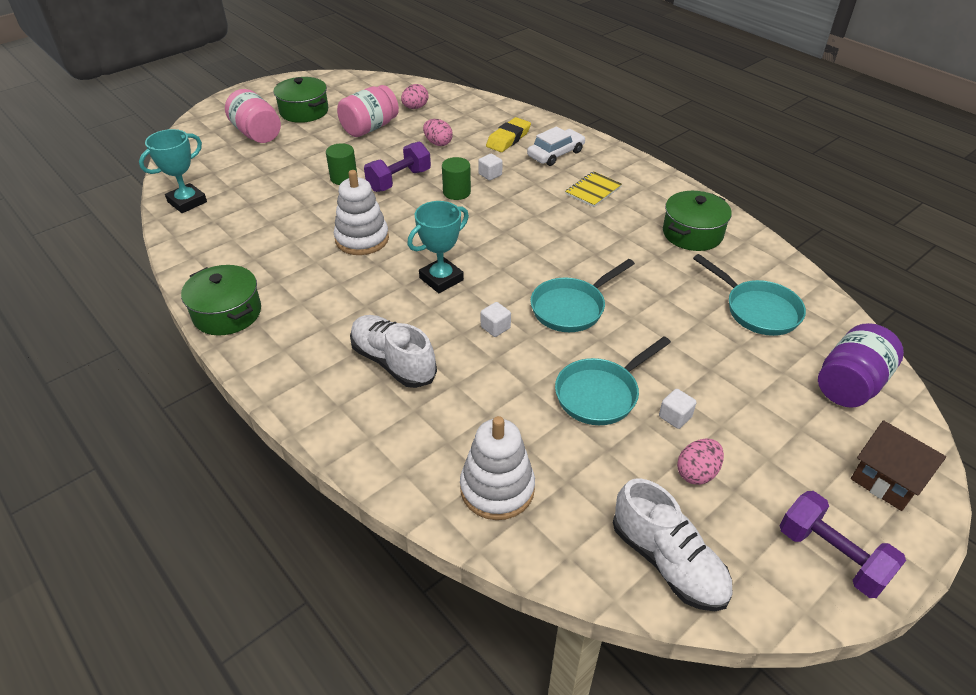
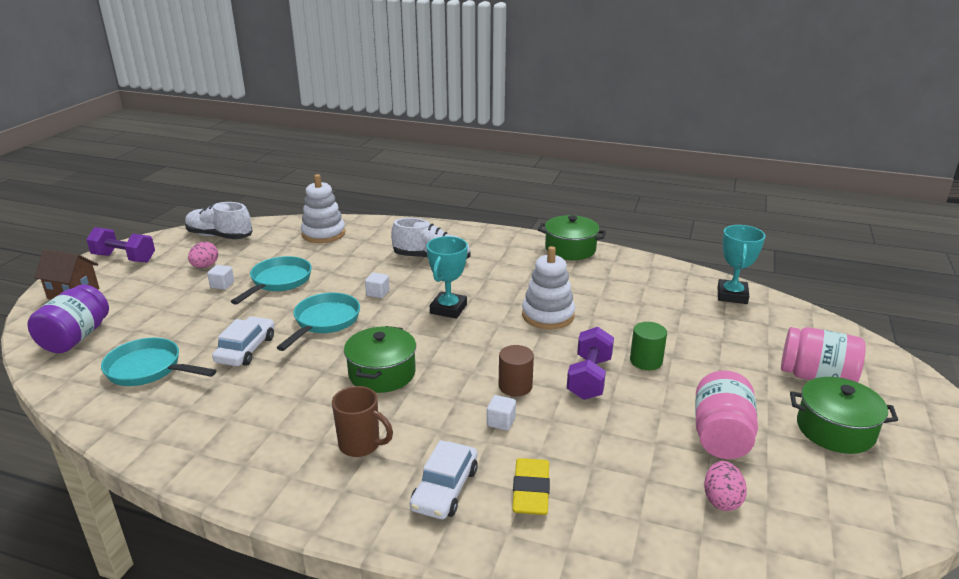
camera: 150 degrees right, 15 degrees down
pink egg [423,119,453,146] -> none
green cylinder [442,157,471,200] -> brown cylinder [499,345,534,397]
yellow notebook [565,171,622,207] -> brown mug [332,386,393,457]
green pot [663,191,732,251] -> green pot moved to [344,326,416,393]
none -> white car [212,316,275,366]

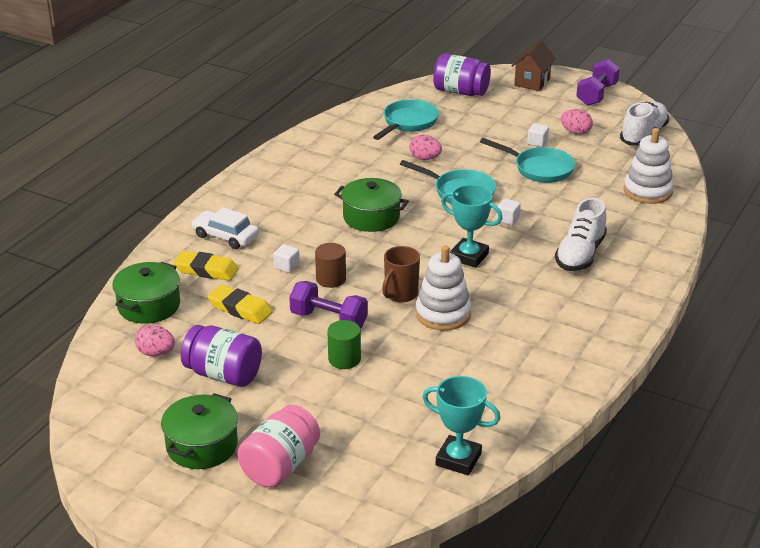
camera: 100 degrees right, 5 degrees up
white car [212,316,275,366] -> pink egg [409,135,442,160]
brown mug [332,386,393,457] -> brown mug moved to [382,246,420,303]
green pot [538,215,606,260] -> green pot moved to [112,262,180,324]
pink jar [695,371,758,459] -> purple jar [181,325,262,387]
none -> yellow eraser [207,284,273,324]

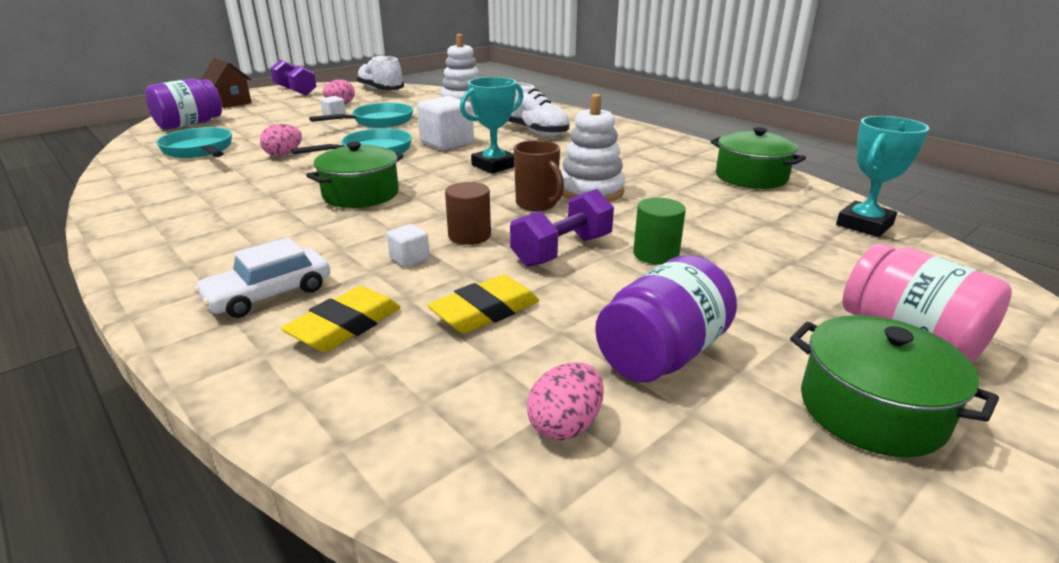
camera: 70 degrees left, 5 degrees down
green pot [112,262,180,324] -> green pot moved to [711,127,806,189]
white cube [496,198,521,225] -> white cube [417,96,474,150], size x2.05

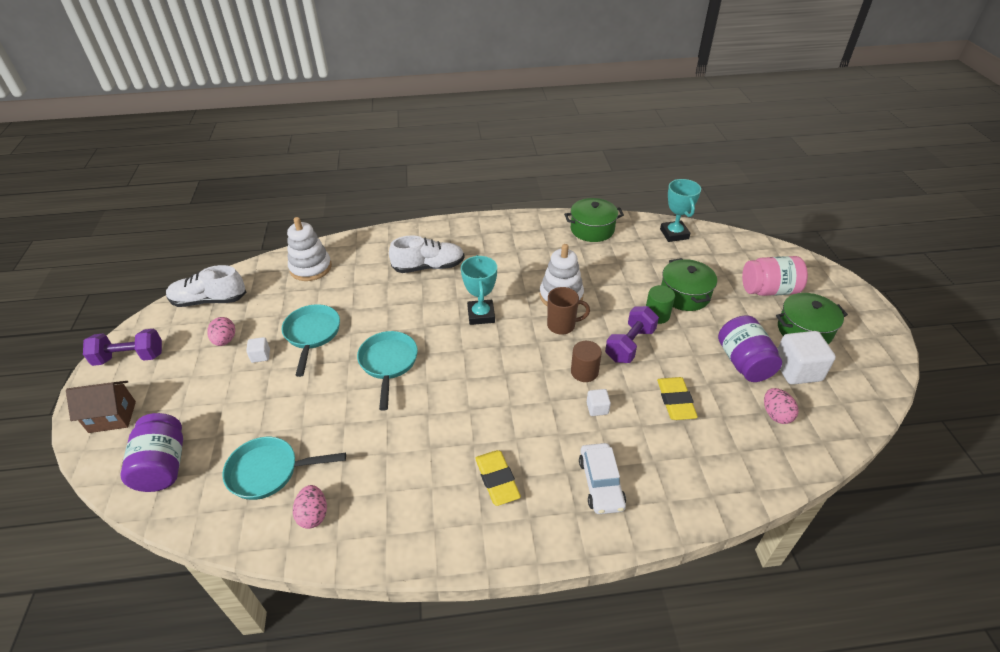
camera: 55 degrees left, 15 degrees up
pink egg [260,124,302,156] -> pink egg moved to [293,485,327,529]
yellow eraser [281,286,401,352] -> yellow eraser moved to [475,450,521,506]
green pot [306,142,403,208] -> green pot moved to [661,258,717,311]
white cube [417,96,474,150] -> white cube moved to [778,331,836,385]
purple dumbbell [510,189,614,267] -> purple dumbbell turned 45 degrees clockwise [605,306,659,363]

